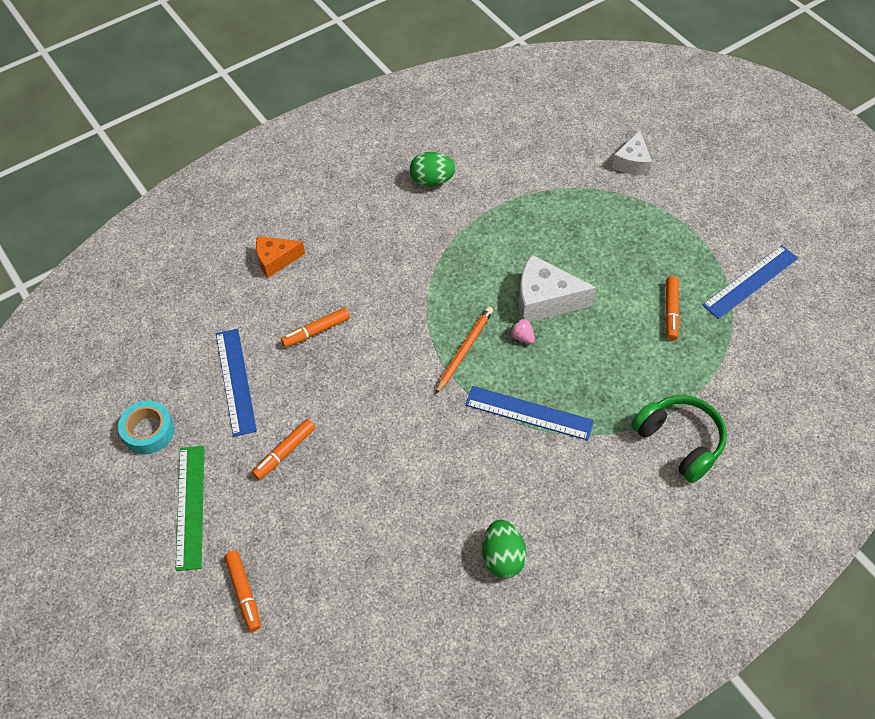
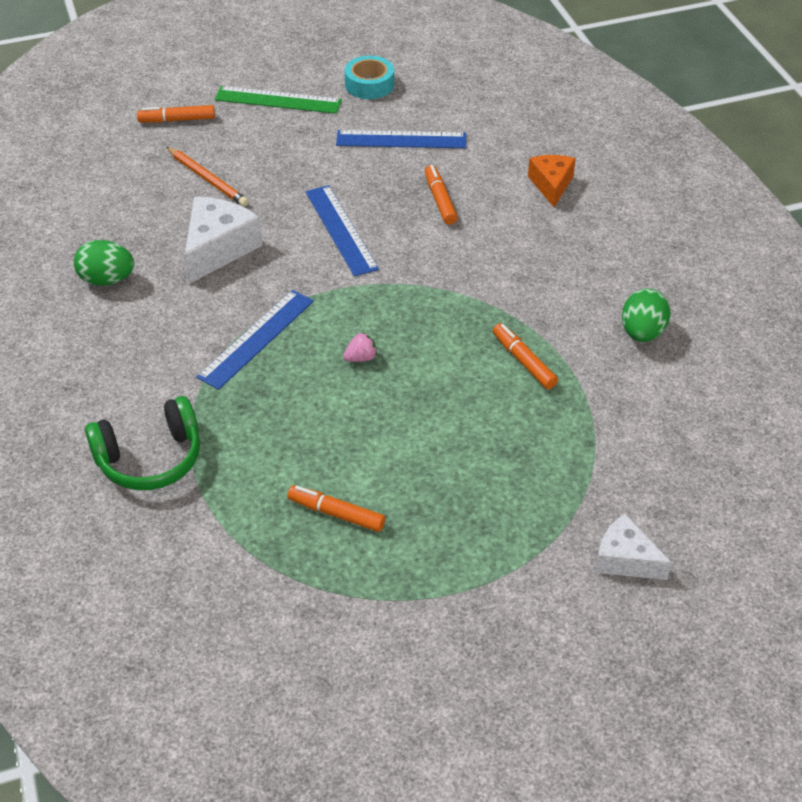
camera: 105 degrees right, 10 degrees down
orange marker [252,419,315,480] -> orange marker moved to [493,323,558,389]
orange pencil [435,307,493,394] -> orange pencil moved to [166,147,249,207]
white cheese [519,255,597,322] -> white cheese moved to [184,196,262,284]
blue ruler [702,245,798,319] -> blue ruler moved to [305,185,379,277]

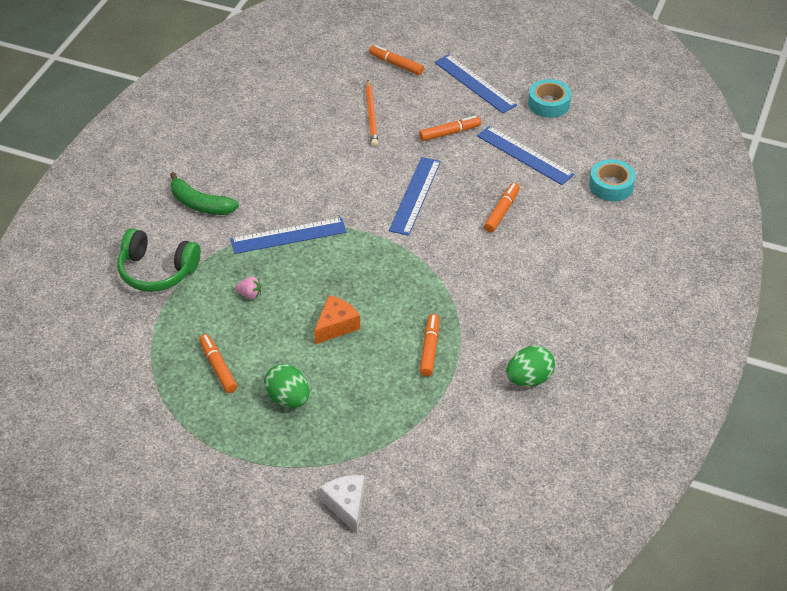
camera: 40 degrees right, 0 degrees up
green egg [74,240,134,286] -> green egg moved to [264,364,310,408]
white cheese [184,196,262,284] -> none
green ruler [215,86,342,114] -> blue ruler [434,54,517,113]
pink strawberry [343,333,377,362] -> pink strawberry moved to [235,276,261,299]
orange cheese [528,155,576,207] -> orange cheese moved to [314,295,360,344]
none -> green banana [170,172,239,215]
none -> orange marker [419,116,481,141]
none -> turquoise tape [589,159,636,201]

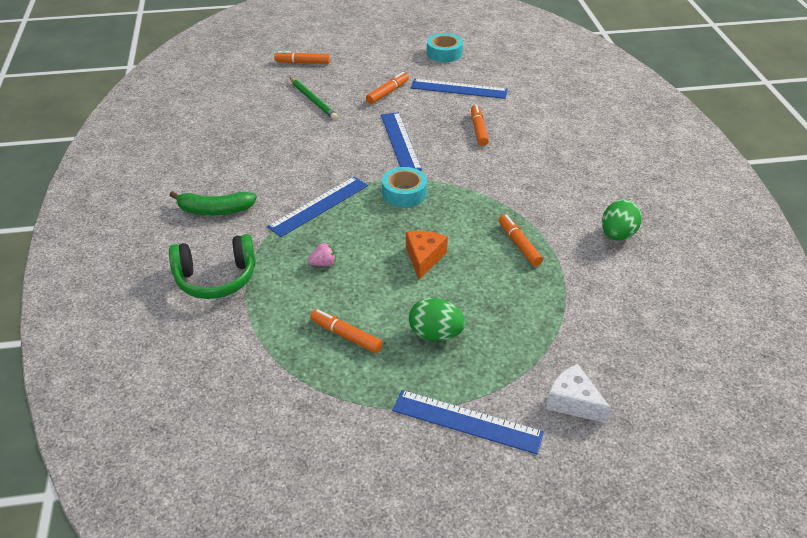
camera: 30 degrees left, 5 degrees down
orange pencil [365,80,378,147] -> green pencil [289,77,338,120]
blue ruler [434,54,517,113] -> blue ruler moved to [392,390,544,454]
turquoise tape [589,159,636,201] -> turquoise tape moved to [382,167,427,207]

